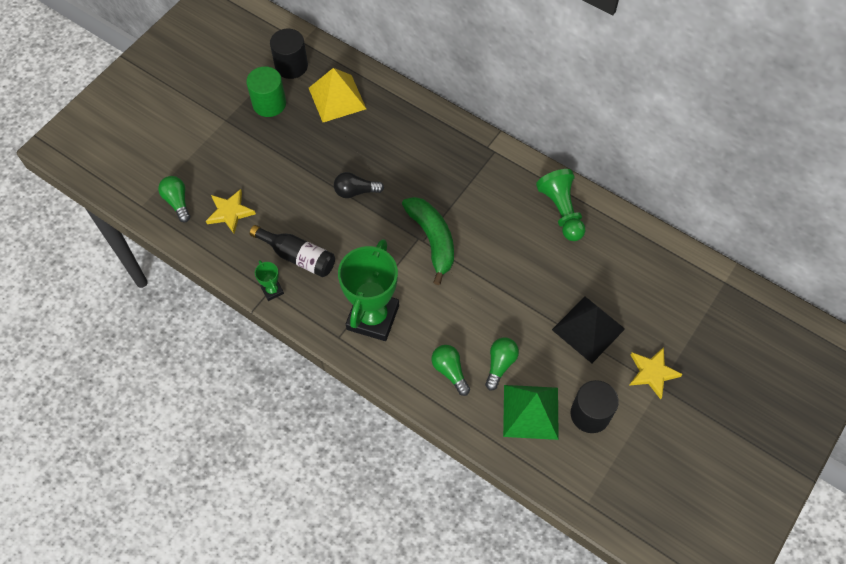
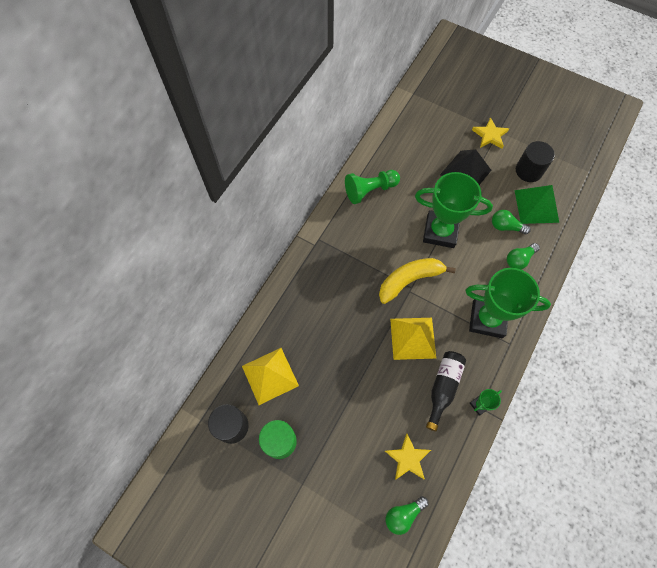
camera: 95 degrees left, 5 degrees up
black light bulb [334,172,384,198] -> none
green banana [402,197,454,285] -> yellow banana [379,258,456,304]
none -> yellow pyramid [390,318,436,360]
none -> green trophy [415,172,493,248]

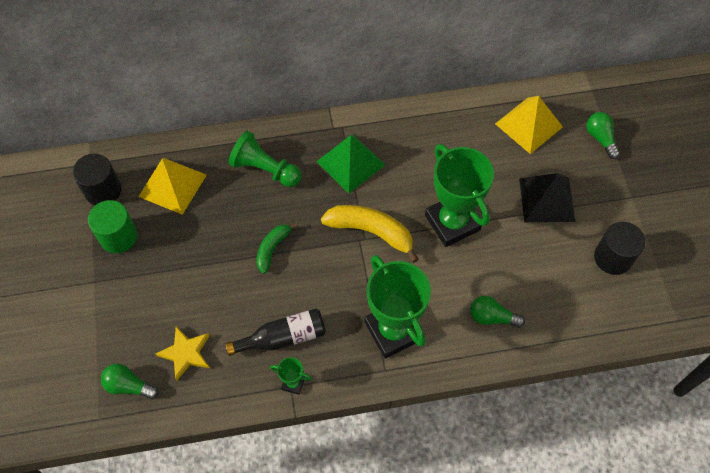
camera: 50 degrees right, 5 degrees down
green pawn [345,170,400,204] -> green pawn moved to [229,130,301,187]
yellow pyramid [390,318,436,360] -> yellow pyramid moved to [495,96,563,154]
yellow star [472,117,509,149] -> none
green light bulb [492,210,531,234] -> green light bulb moved to [586,112,620,159]
green pyramid [515,185,559,224] -> green pyramid moved to [316,134,385,193]
none -> green banana [256,223,298,274]

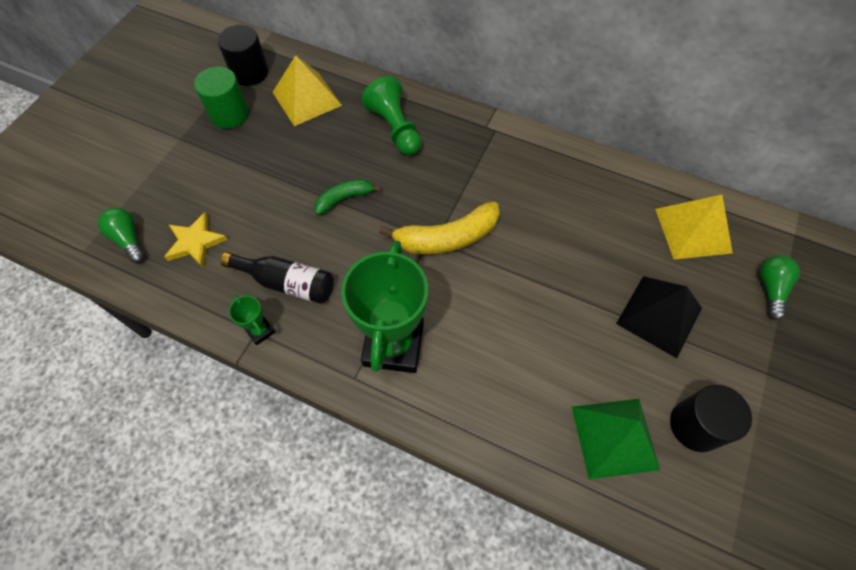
camera: 35 degrees right, 0 degrees up
green pyramid [316,134,385,193] -> green pyramid moved to [572,399,660,479]
yellow banana [321,205,419,263] -> yellow banana turned 105 degrees clockwise [379,202,500,254]
green trophy [425,144,494,247] -> none
green light bulb [470,296,525,328] -> none

